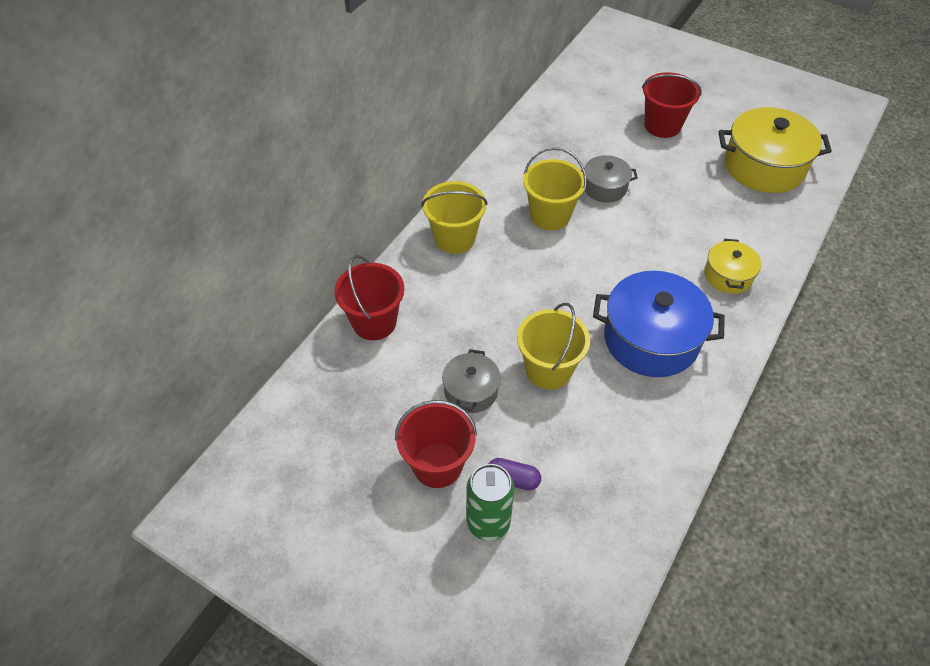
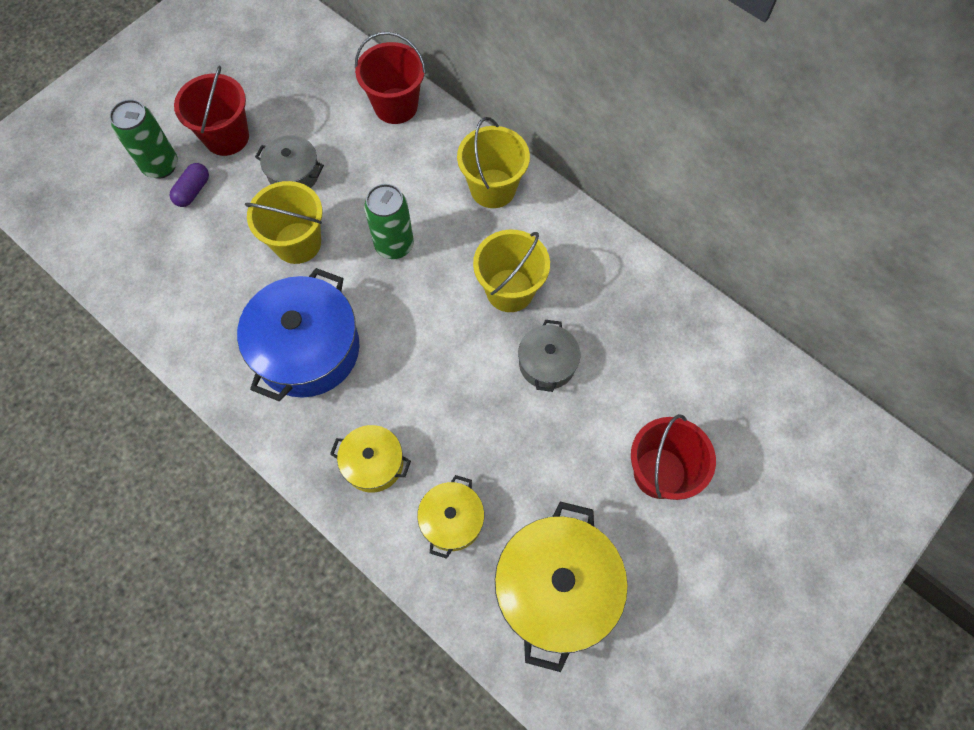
camera: 100 degrees right, 15 degrees up
none -> green can [364,184,414,259]
none -> yellow pot [417,475,484,559]

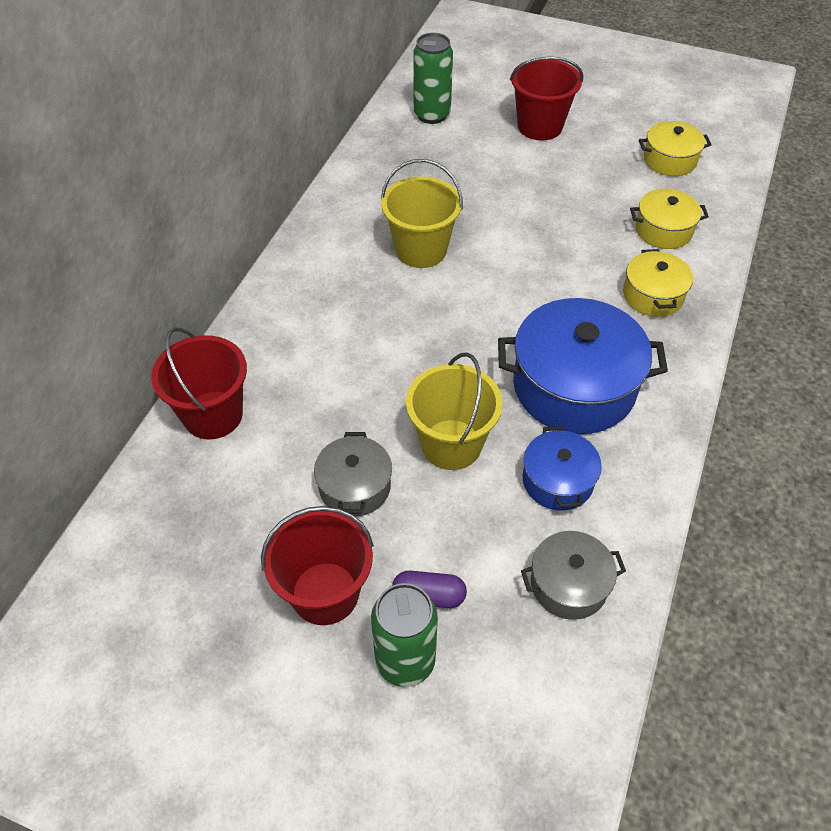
camera: 110 degrees left, 15 degrees down
green can [364,184,414,259] -> green can moved to [413,33,453,124]
yellow bucket [457,117,530,208] -> none
yellow pot [495,502,628,672] -> yellow pot [639,121,712,176], size x0.54
grey pot [518,320,580,392] -> grey pot moved to [521,531,626,620]
none -> blue pot [523,426,602,511]

